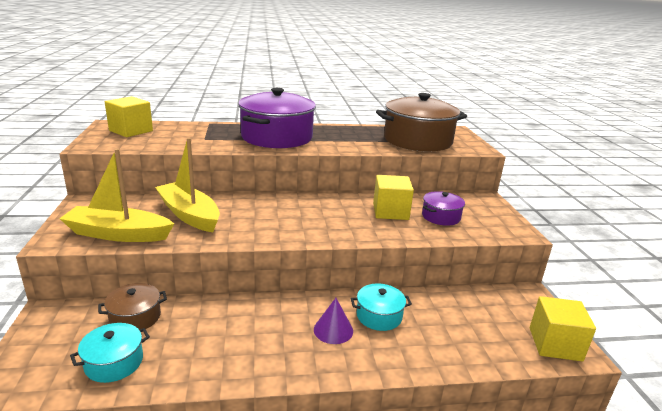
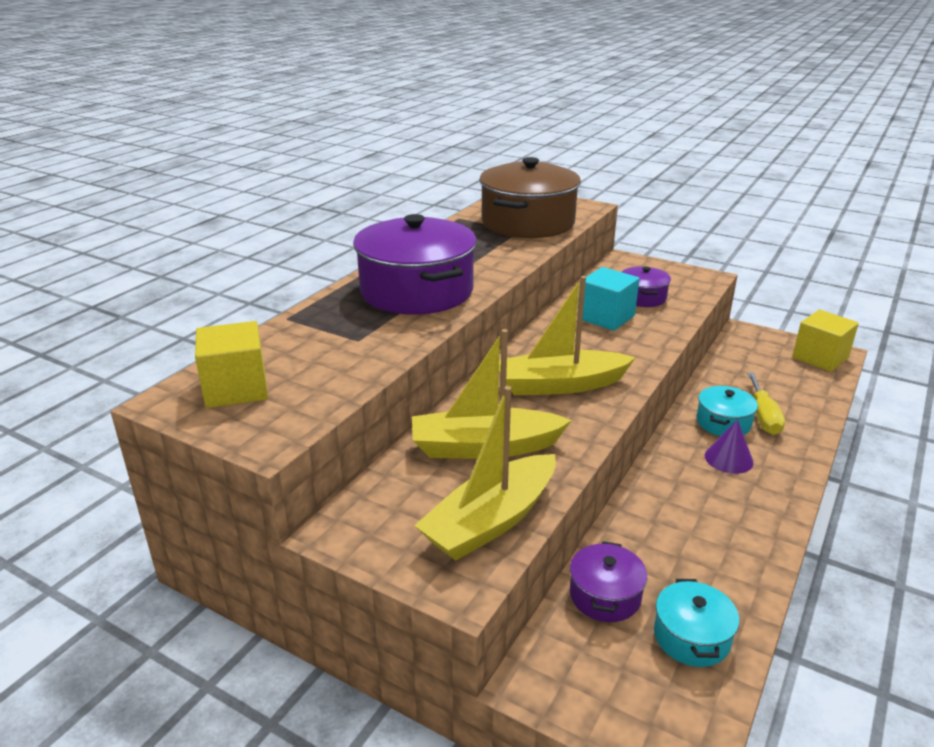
camera: 50 degrees left, 5 degrees up
brown pot [98,283,167,330] -> purple pot [570,541,647,622]
yellow cube [373,175,414,220] -> turquoise cube [577,267,639,331]
none -> yellow boat [499,276,636,396]
none -> yellow screwdriver [747,373,785,435]

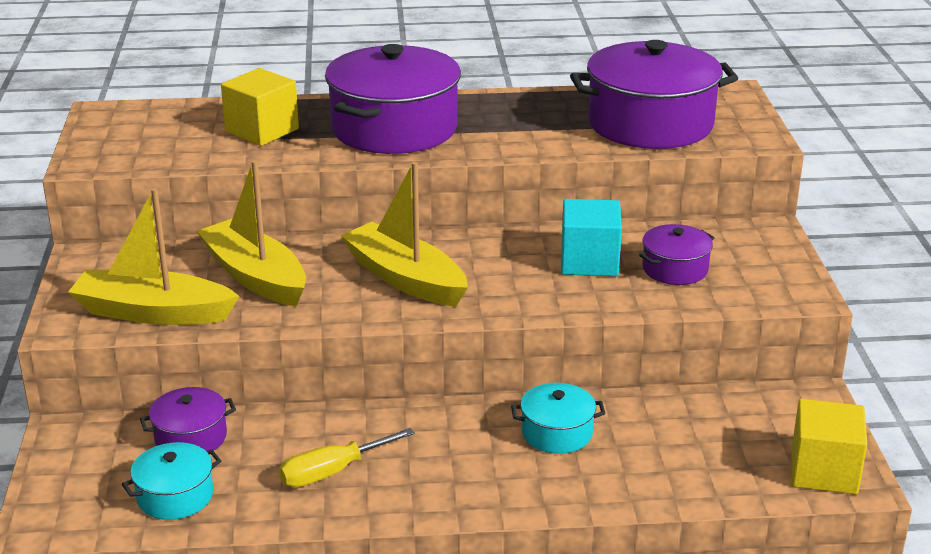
camera: 55 degrees right, 0 degrees up
yellow cube [195,321,268,408] -> yellow cube moved to [221,68,299,146]
brown pot [479,157,581,238] -> purple pot [570,40,738,149]
purple cone [705,419,754,474] -> none
yellow screwdriver [747,373,785,435] -> yellow screwdriver moved to [279,428,415,487]

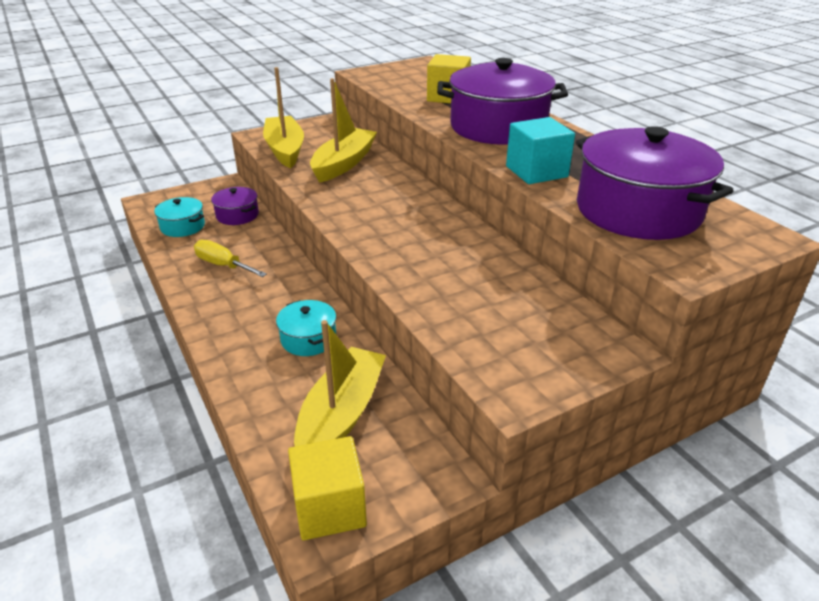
camera: 65 degrees right, 5 degrees up
yellow boat [341,162,468,307] -> yellow boat moved to [294,320,386,446]
turquoise cube [561,199,622,276] -> turquoise cube moved to [506,117,575,184]
purple pot [639,224,715,285] -> none

